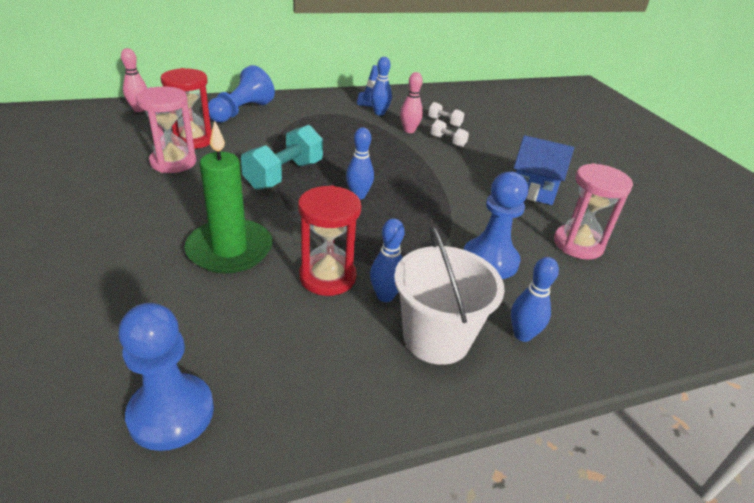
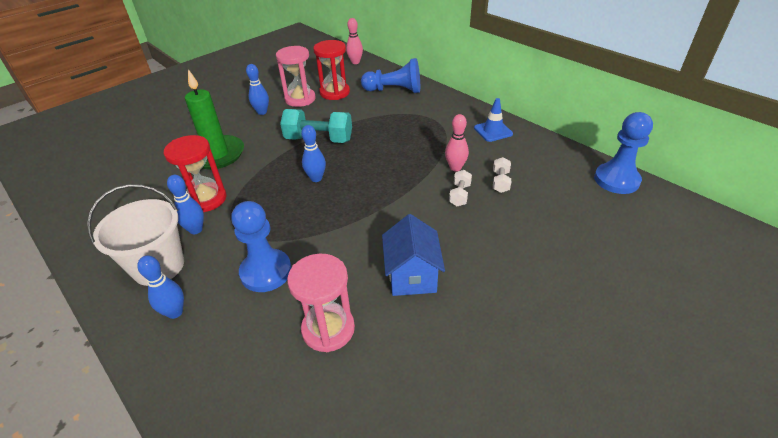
camera: 70 degrees right, 5 degrees up
blue pawn [118,303,214,451] -> blue pawn moved to [594,112,653,194]
blue bowling pin [370,57,392,116] -> blue bowling pin moved to [246,64,269,115]

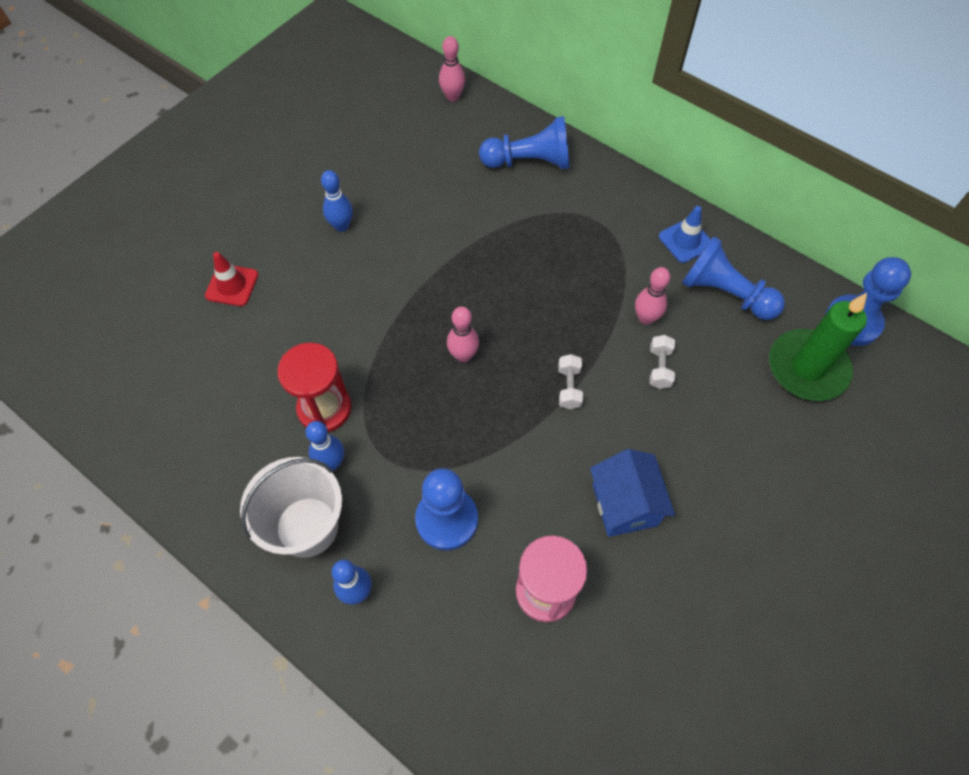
camera: 10 degrees left, 20 degrees up
green candle [185,69,244,169] -> green candle moved to [769,293,867,401]
pink hourglass [276,46,316,107] -> none
turquoise dumbbell [280,109,352,143] -> none
blue bowling pin [301,125,326,182] -> pink bowling pin [447,307,479,362]
red hourglass [313,40,350,100] -> none
white dumbbell [493,157,511,193] -> white dumbbell moved to [558,354,583,409]
none -> red traffic cone [205,252,259,306]
none -> blue pawn [682,236,785,320]

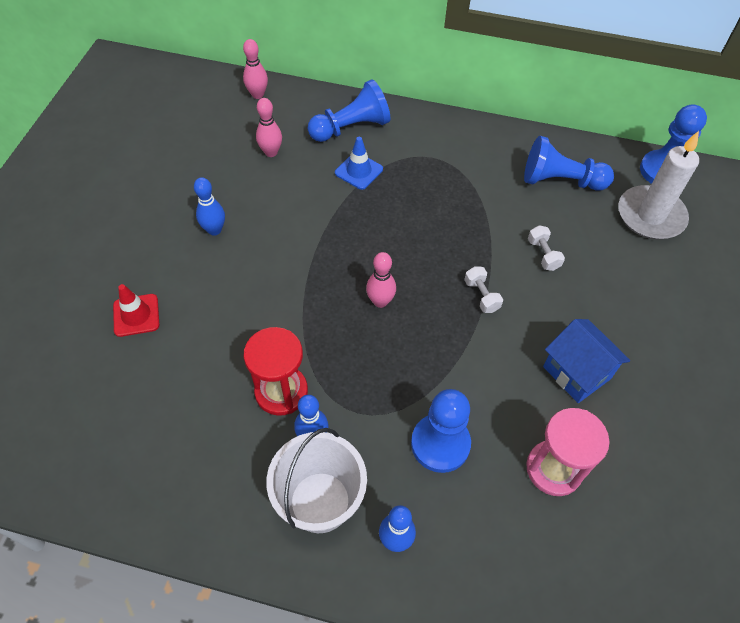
camera: 25 degrees left, 5 degrees down
pink bowling pin [635,267,671,325] -> pink bowling pin moved to [256,98,282,157]
blue traffic cone [659,206,711,263] -> blue traffic cone moved to [335,137,383,190]
green candle [769,293,867,401] -> white candle [618,131,699,239]

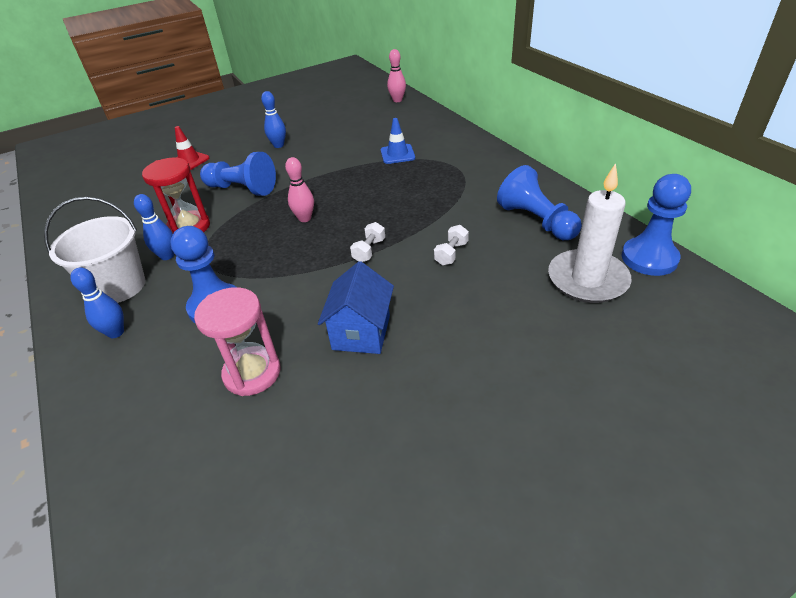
camera: 50 degrees right, 15 degrees down
pink bowling pin [256,98,282,157] -> none
blue pawn [308,79,390,142] -> blue pawn moved to [200,152,276,196]

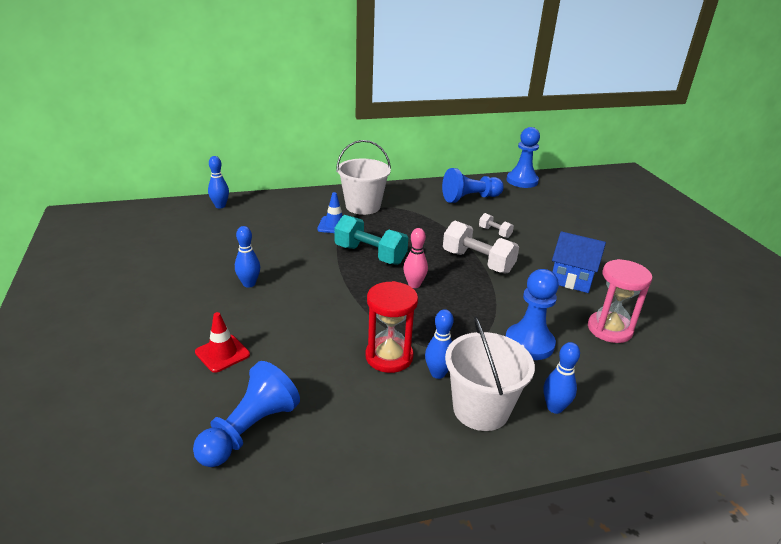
camera: 80 degrees left, 10 degrees down
blue pawn [200,152,276,196] -> blue pawn moved to [193,361,300,467]
white dumbbell [350,222,385,262] -> white dumbbell [443,221,519,274], size x1.98
pink bowling pin [387,49,406,102] -> blue bowling pin [208,156,229,209]
white candle [548,163,631,303] -> none
none -> turquoise dumbbell [334,215,408,265]
none -> white bucket [336,140,391,215]

